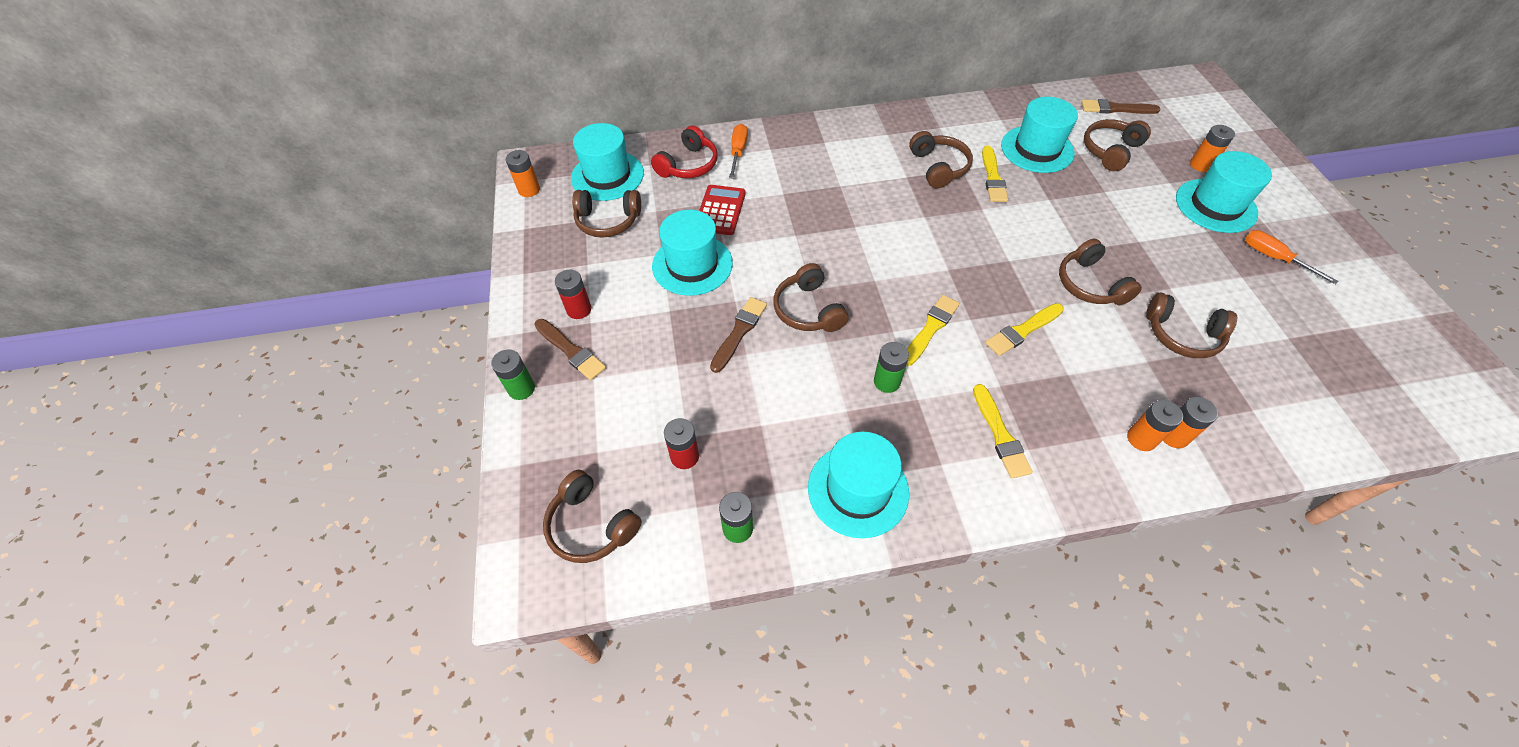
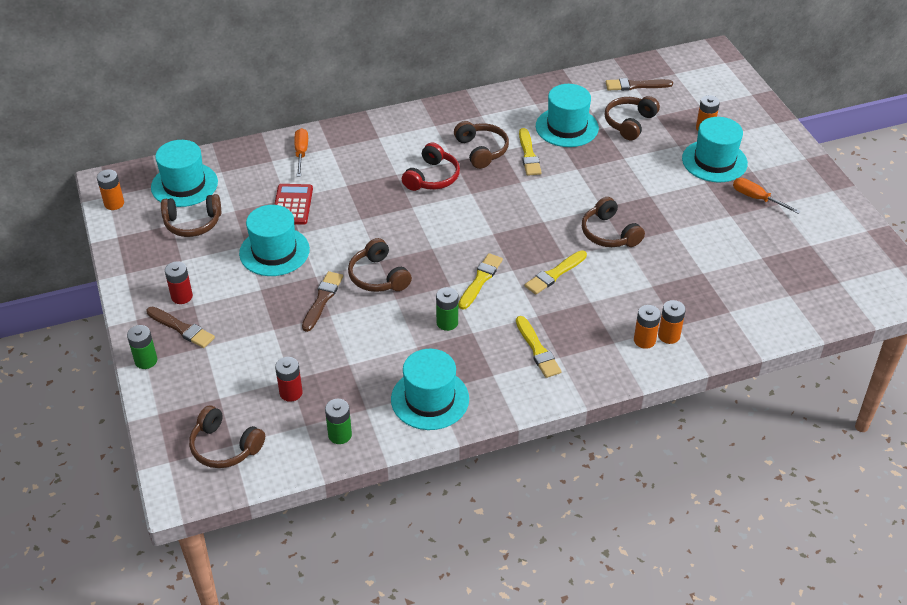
camera: 10 degrees left, 10 degrees down
red headphones [651,126,718,178] -> red headphones moved to [402,142,460,191]
brown headphones [1146,292,1237,358] -> none

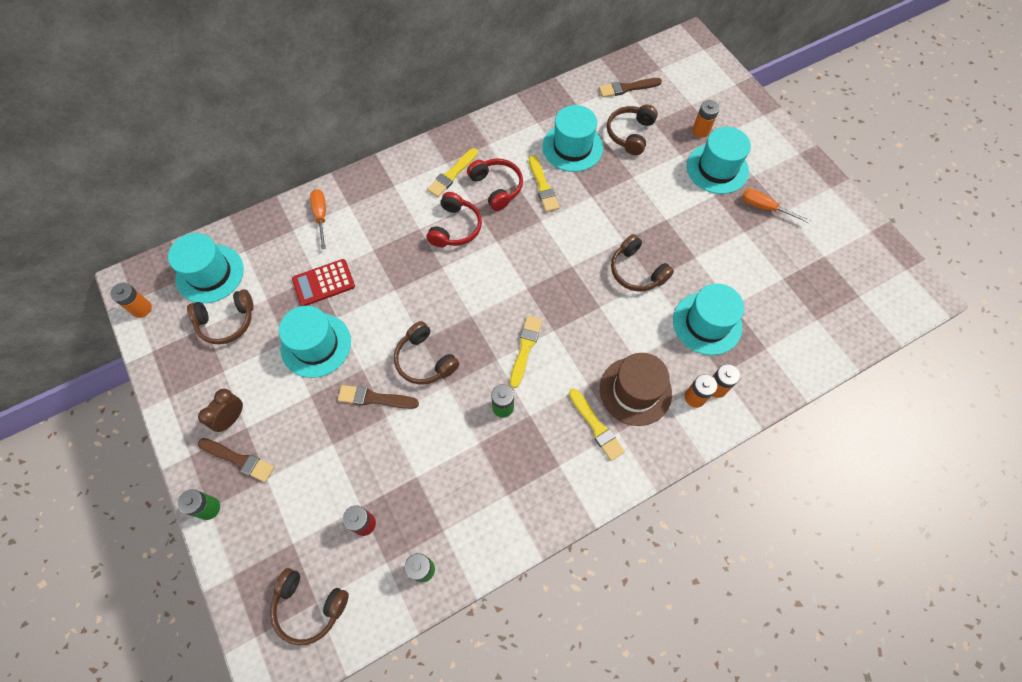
camera: 10 degrees left, 20 degrees up
red battery [165,261,193,304] -> brown clock [198,389,243,432]
red calculator [274,184,313,225] -> red calculator turned 105 degrees counterclockwise [292,259,355,306]
brown brush [302,271,343,332] -> brown brush turned 90 degrees counterclockwise [338,385,419,409]
turquoise hat [391,349,469,430] -> turquoise hat moved to [673,284,744,355]
brown headphones [454,121,509,169] -> red headphones [467,158,523,211]
yellow brush [525,250,587,295] -> yellow brush moved to [427,148,478,197]
none -> brown hat [600,353,672,426]

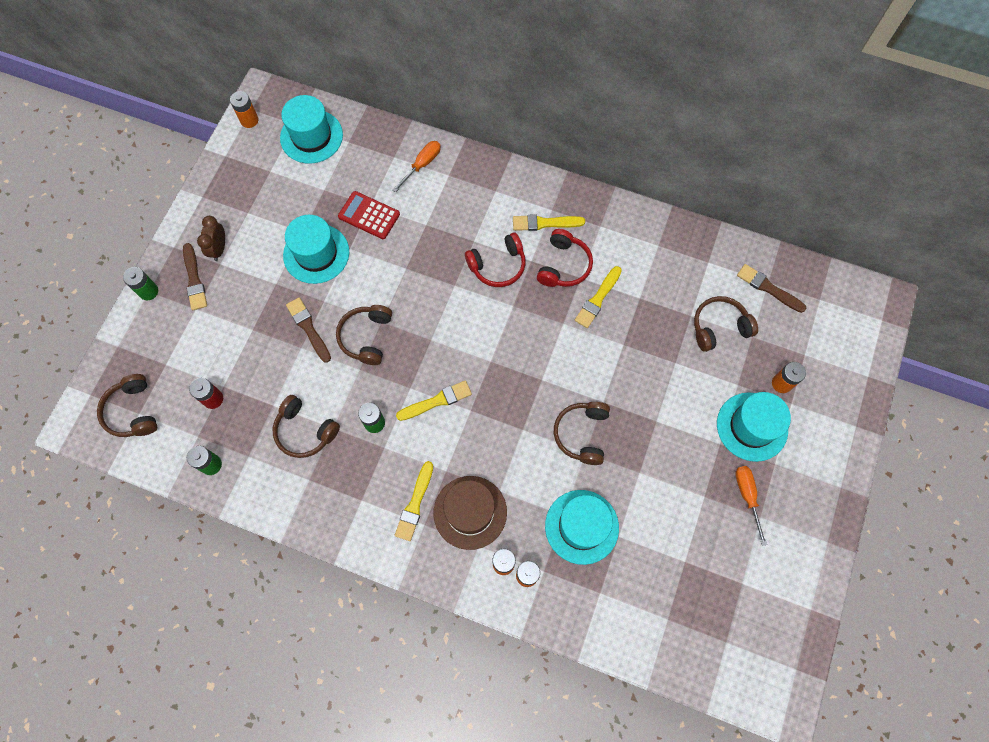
camera: 50 degrees right, 5 degrees up
brown headphones [187,289,254,344] -> brown headphones moved to [273,395,340,458]
brown clock [198,389,243,432] -> brown clock turned 75 degrees counterclockwise [197,216,225,261]
turquoise hat [542,105,603,172] -> none

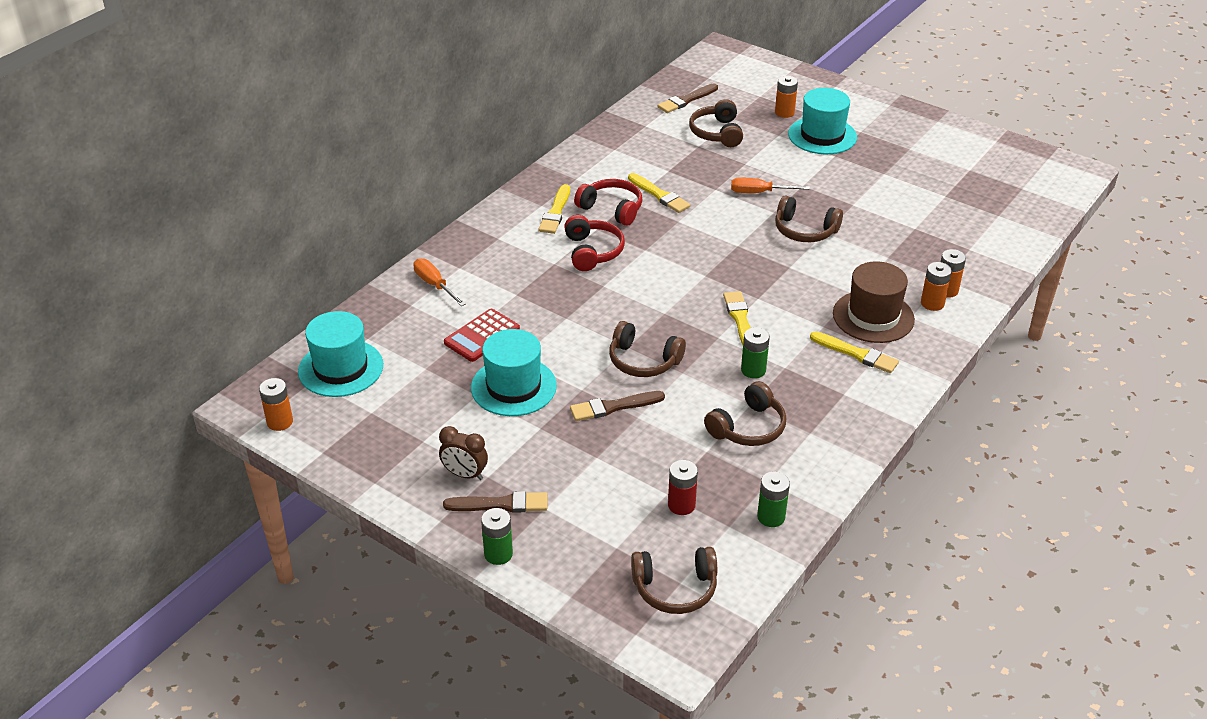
camera: 75 degrees left, 30 degrees down
turquoise hat [545,490,619,565] -> none
orange screwdriver [735,466,767,546] -> orange screwdriver moved to [731,178,810,193]

